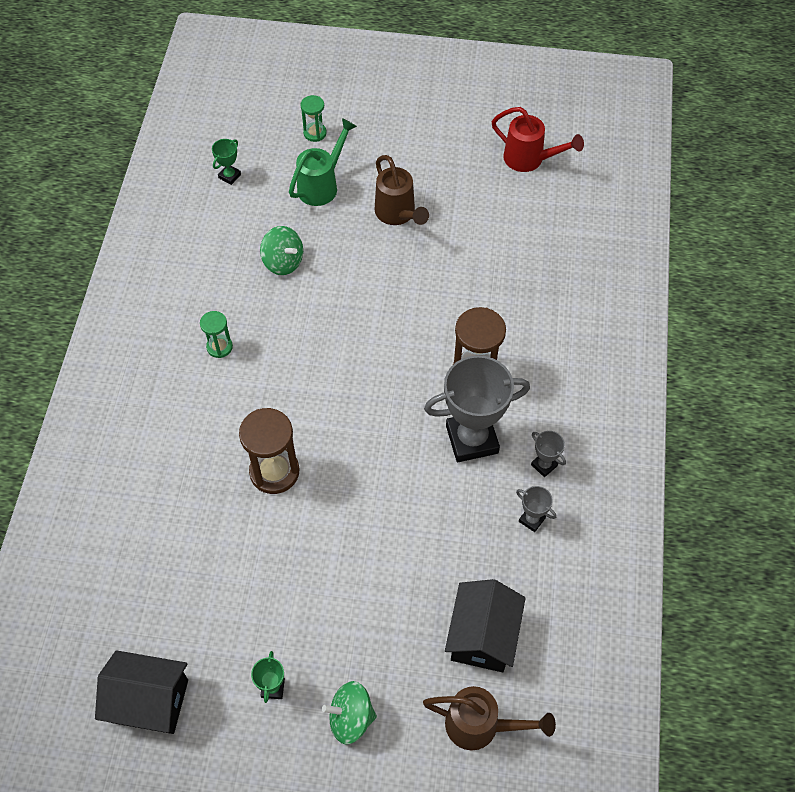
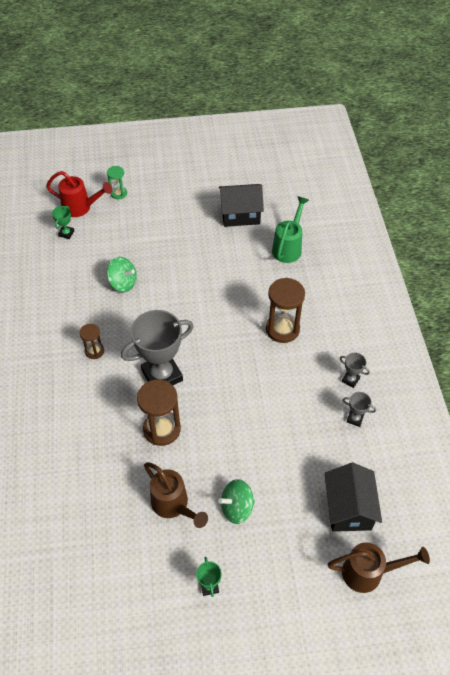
camera: 15 degrees left, 5 degrees down
black house [95,650,188,734] -> black house moved to [219,184,264,227]
green hourglass [200,311,233,358] -> brown hourglass [80,324,104,359]
green watering can [289,118,357,206] -> green watering can moved to [272,196,309,263]
green spinning top [322,681,377,744] -> green spinning top moved to [219,479,255,524]
brown watering can [374,155,429,225] -> brown watering can moved to [144,462,208,528]
grey trophy [424,355,530,462] -> grey trophy moved to [121,310,194,385]
red watering can [491,107,584,172] -> red watering can moved to [46,171,113,217]

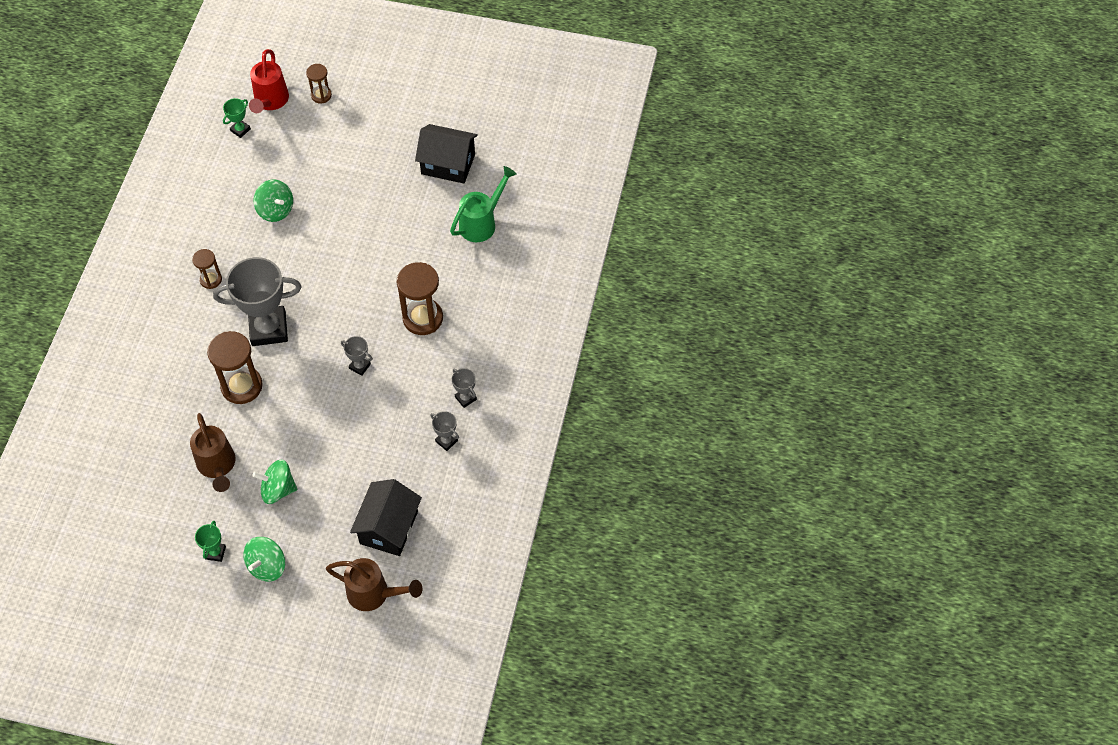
camera: 20 degrees right, 5 degrees up
red watering can [46,171,113,217] -> red watering can turned 60 degrees clockwise [249,49,289,113]
green hourglass [107,166,127,199] -> brown hourglass [306,64,332,103]
none -> green spinning top [243,537,285,582]
none -> grey trophy [341,336,373,376]

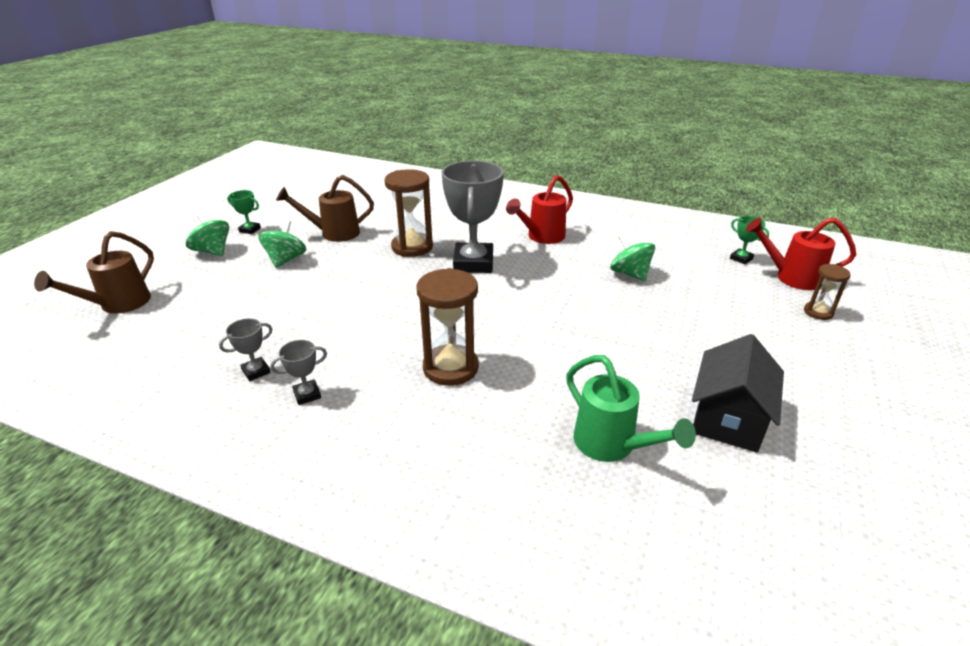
camera: 100 degrees right, 25 degrees down
brown hourglass [192,249,222,289] -> red watering can [506,175,573,244]
green spinning top [254,180,293,222] -> green spinning top turned 90 degrees clockwise [610,234,655,281]
grey trophy [341,336,373,376] -> none
black house [350,479,422,556] -> none

